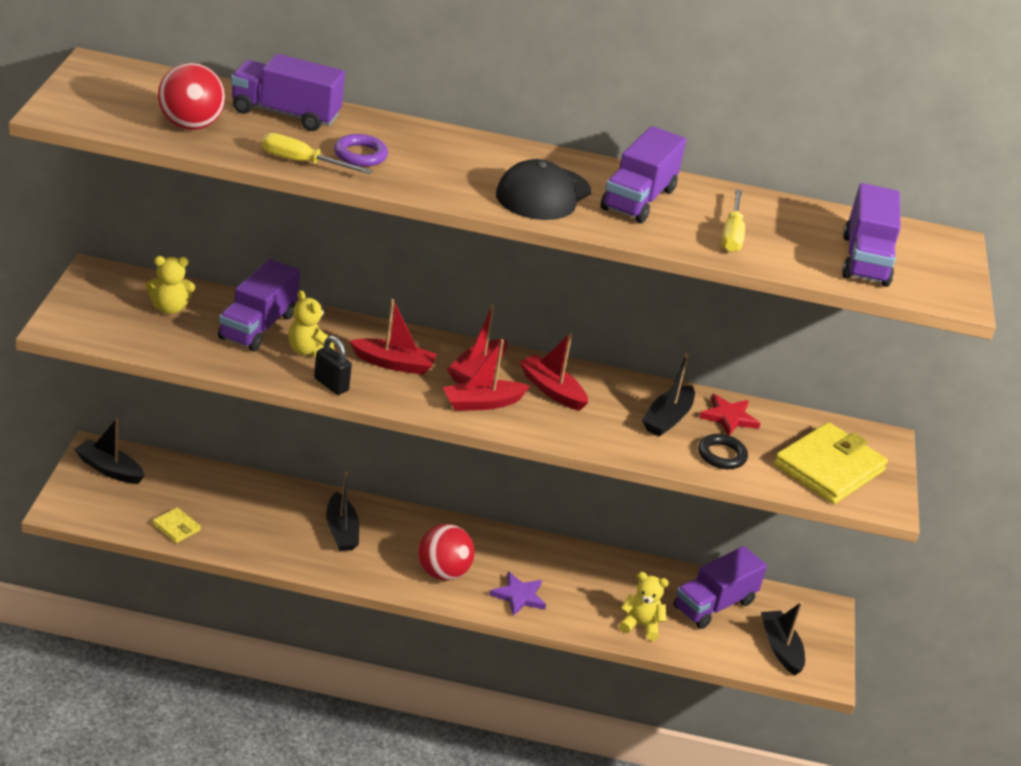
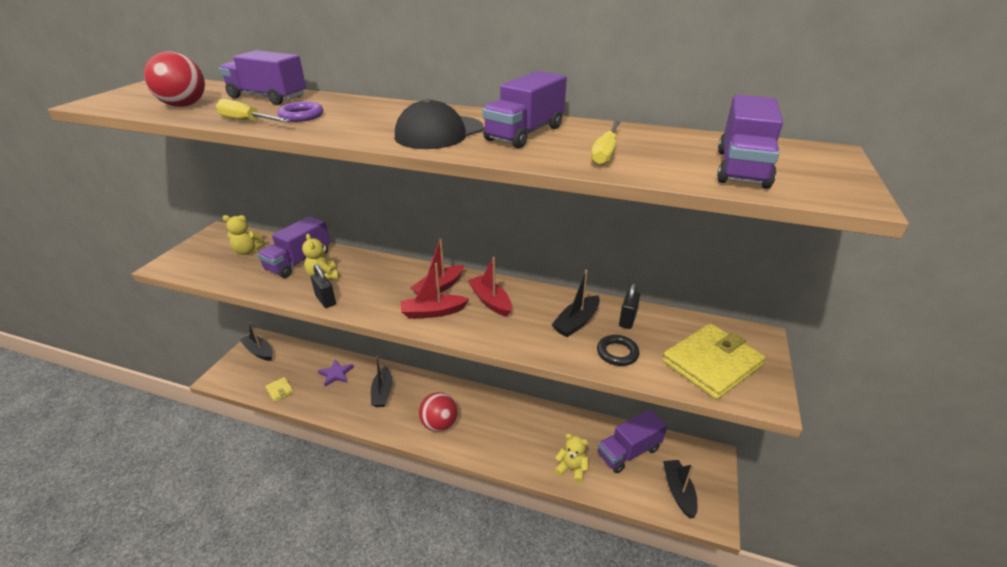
camera: 15 degrees right, 0 degrees up
red boat [349,299,437,375] -> none
purple star [489,572,546,616] -> purple star moved to [318,359,354,387]
red star [699,394,760,436] -> black padlock [619,283,640,329]

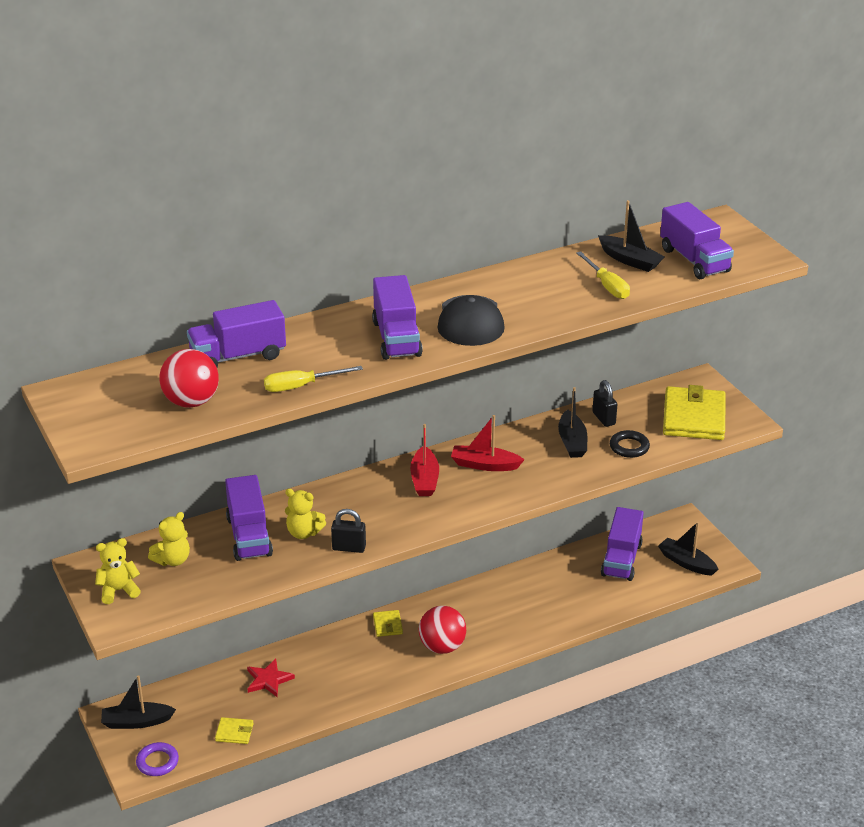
camera: 45 degrees left, 0 degrees up
purple ring [277,102,323,122] -> purple ring moved to [136,742,179,776]
purple star [318,359,354,387] -> red star [247,659,295,697]
black boat [371,356,392,407] -> black boat moved to [598,200,665,272]
red boat [401,263,469,319] -> none
purple truck [482,71,567,148] -> purple truck moved to [372,275,423,360]
yellow teddy bear [555,434,589,483] -> yellow teddy bear moved to [95,538,141,604]
none -> yellow wallet [373,610,403,637]

